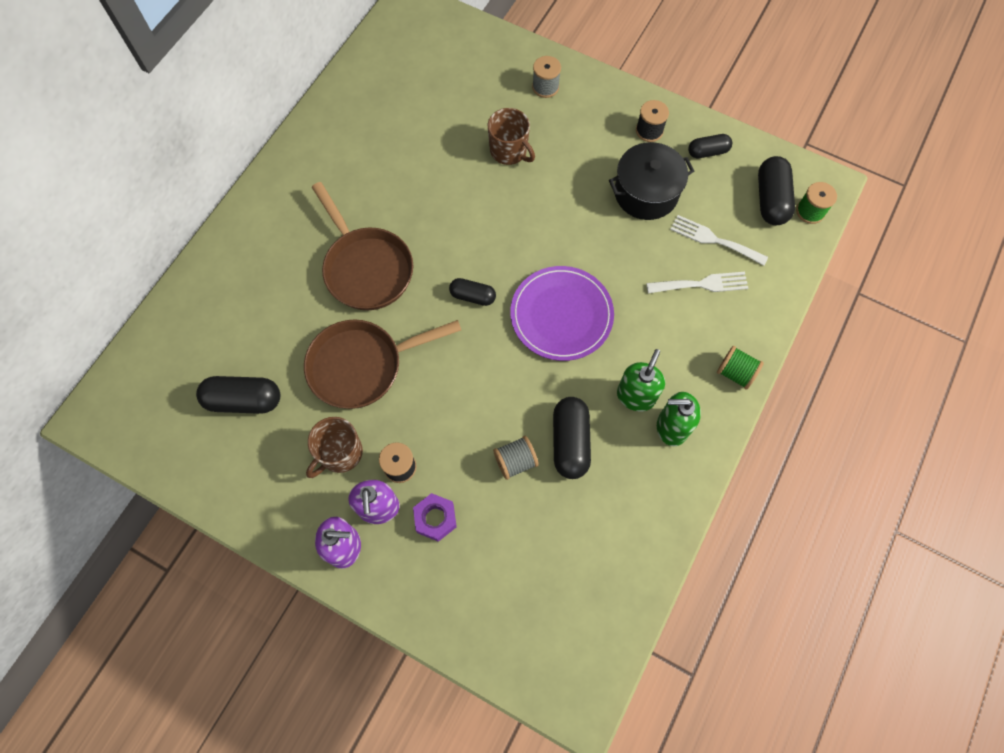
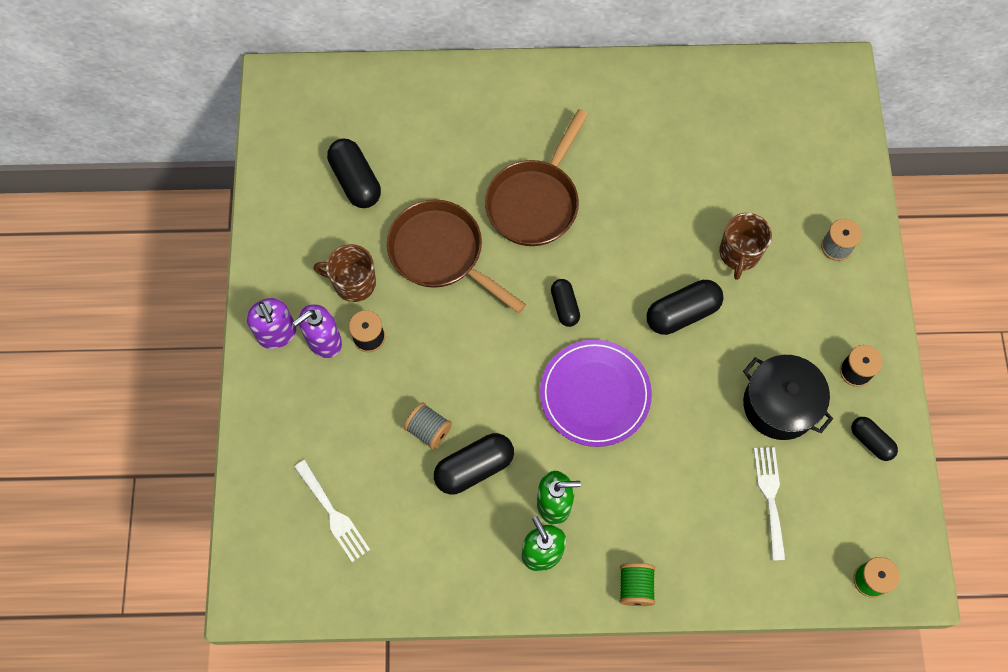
camera: 60 degrees right, 0 degrees up
purple nut [413,493,457,542] -> none
white fork [646,272,748,294] -> white fork moved to [294,460,370,562]
black capsule [758,156,795,225] -> black capsule moved to [647,280,724,335]

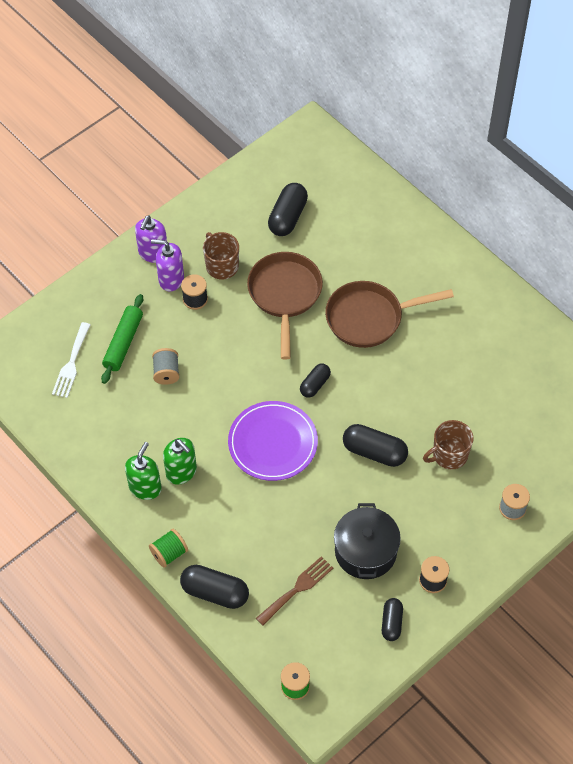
camera: 50 degrees right, 10 degrees down
black capsule [434,433,514,495] -> black capsule moved to [180,565,249,609]
white fork [754,447,786,561] -> brown fork [256,556,333,625]
none -> green rolling pin [101,294,143,384]

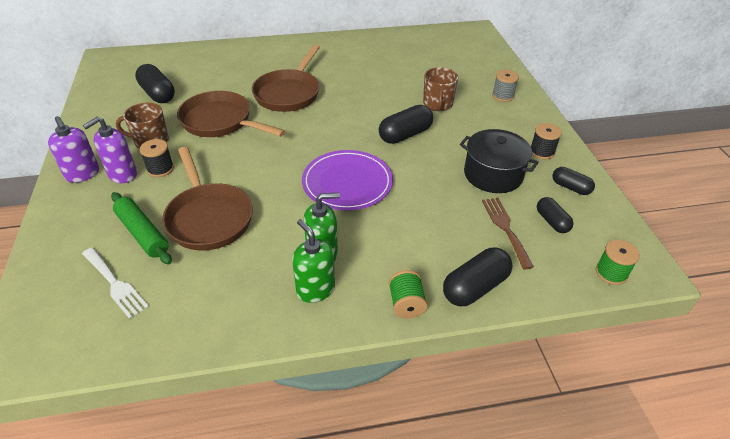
camera: 60 degrees left, 15 degrees down
grey spool [152,348,179,385] -> brown pan [162,147,253,250]
black capsule [300,364,331,397] -> black capsule moved to [537,197,574,233]

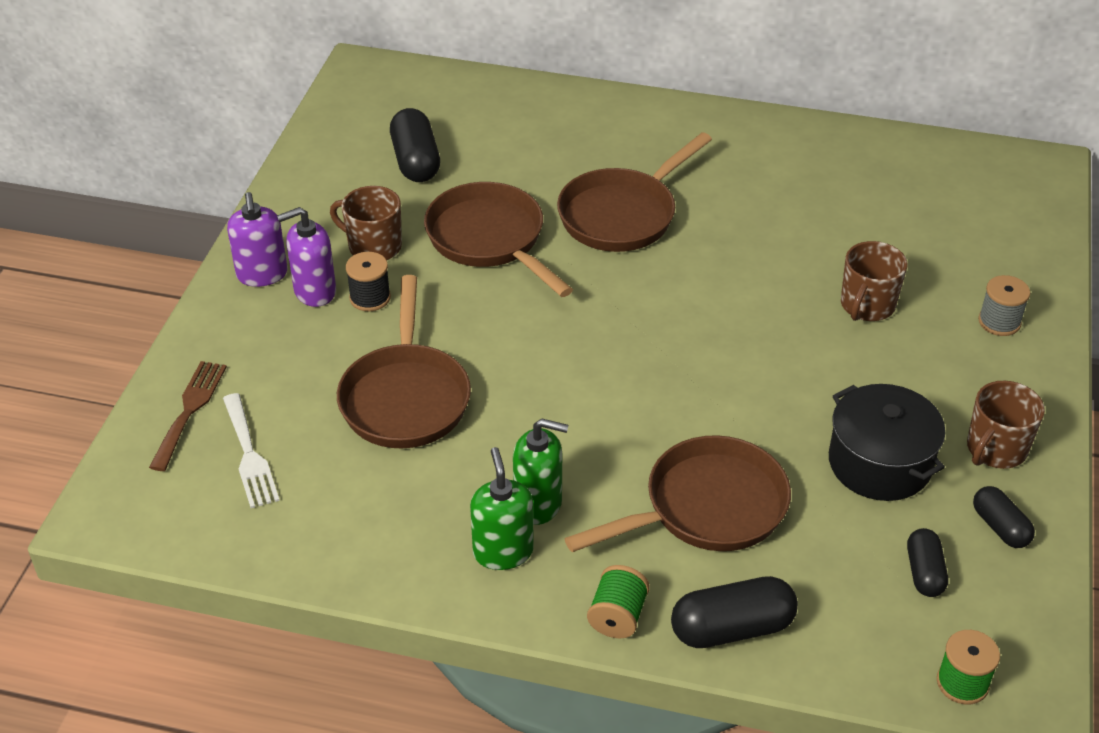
camera: 25 degrees right, 0 degrees up
green rolling pin [111,192,172,265] -> none
purple plate [302,150,393,210] -> none
black capsule [379,105,433,144] -> none
brown fork [482,198,534,269] -> brown fork moved to [149,361,227,471]
black spool [531,123,562,160] -> brown mug [967,381,1045,469]
none -> brown pan [564,435,791,552]

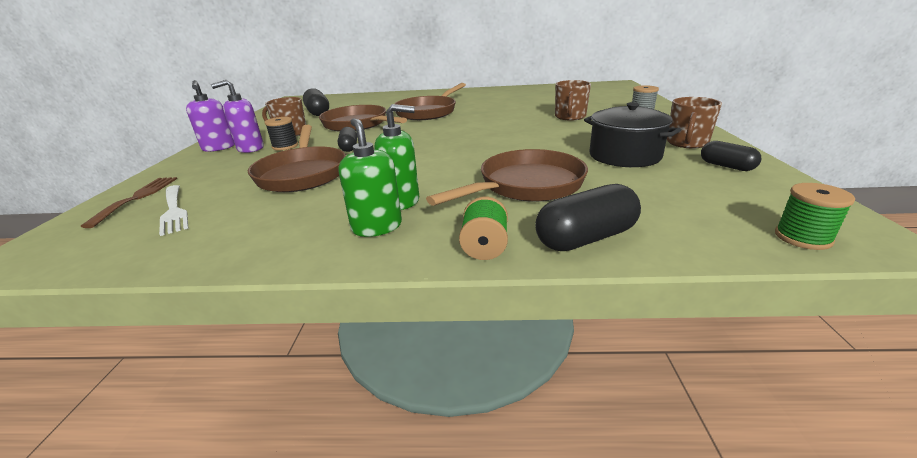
camera: 10 degrees left, 15 degrees down
black capsule [907,528,948,597] -> black capsule moved to [338,127,357,152]

